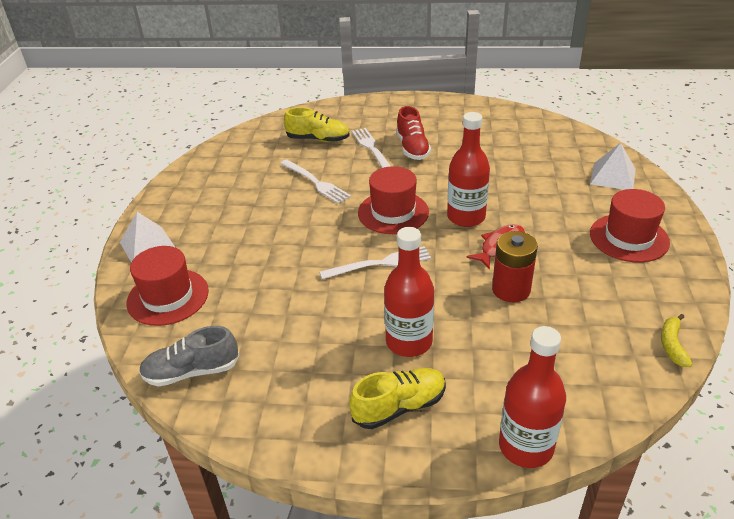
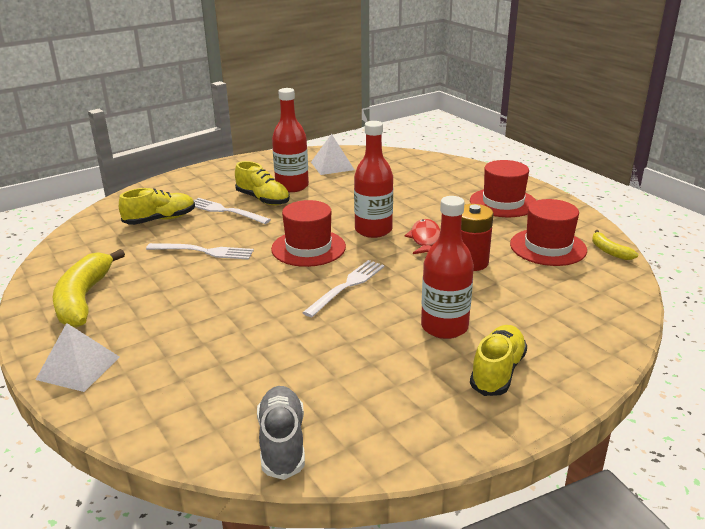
camera: 40 degrees left, 10 degrees down
red hat [126,246,209,326] -> red hat moved to [510,199,587,266]
grey shoe [139,326,239,387] -> grey shoe turned 135 degrees clockwise [257,386,305,480]
red shoe [396,106,431,160] -> yellow shoe [235,161,290,205]
red bottle [499,326,566,468] -> red bottle moved to [272,88,309,192]
white pyramid [590,143,636,190] -> white pyramid moved to [311,134,355,175]
none -> yellow banana [52,249,125,328]

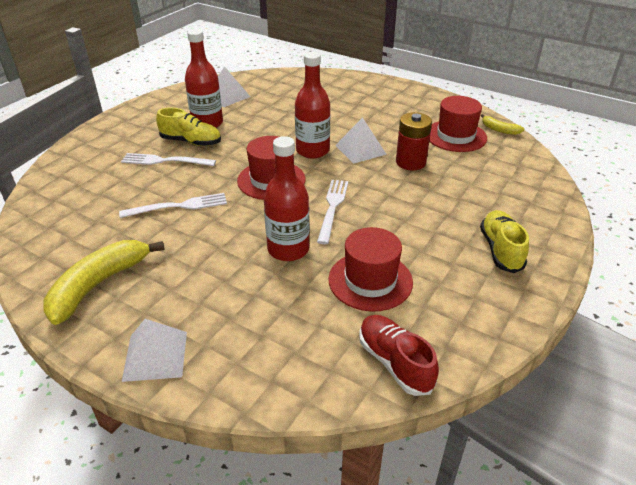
camera: 25 degrees left, 10 degrees up
yellow banana [52,249,125,328] -> yellow banana turned 60 degrees clockwise [43,240,165,325]
yellow shoe [119,188,195,225] -> none
grey shoe [257,386,305,480] -> red shoe [359,315,439,396]
red fish [405,219,440,254] -> white pyramid [335,117,387,164]
red bottle [421,196,474,339] -> red bottle moved to [264,136,309,261]
red hat [470,160,536,217] -> red hat moved to [328,227,413,311]

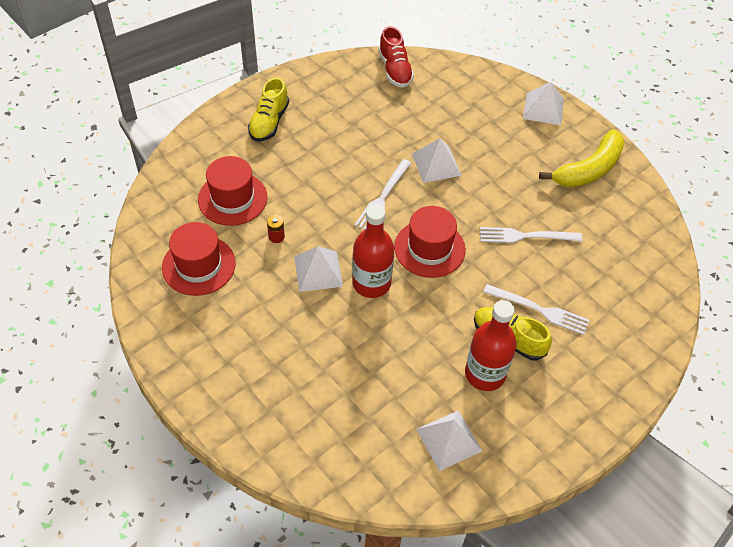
camera: 165 degrees left, 15 degrees up
red bottle [264,136,309,261] -> white pyramid [412,138,462,183]
red hat [328,227,413,311] -> red hat moved to [198,156,267,226]
red battery [396,112,432,170] -> red battery [267,215,285,243], size x0.49
yellow banana [481,114,524,135] -> none

